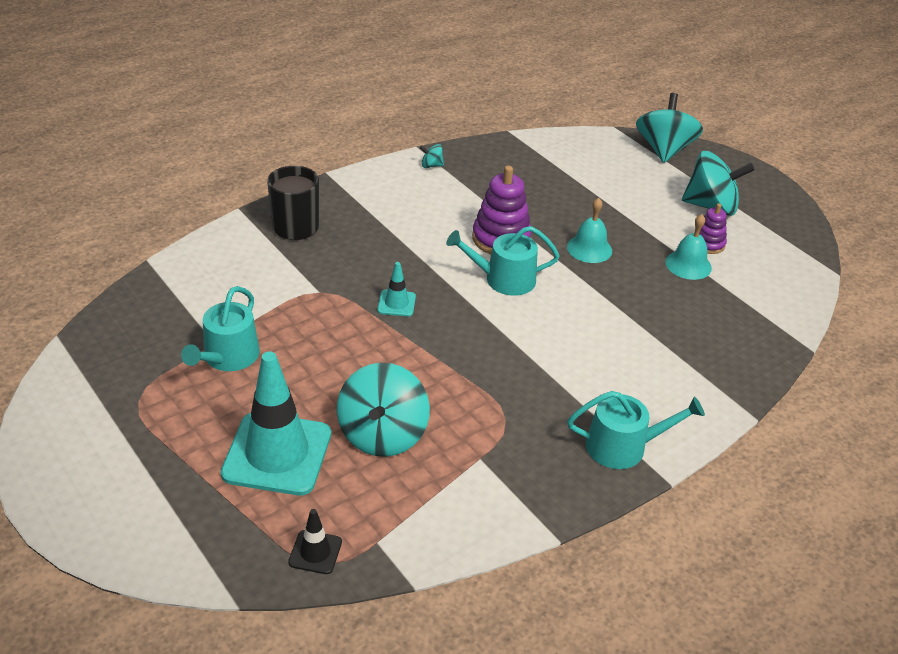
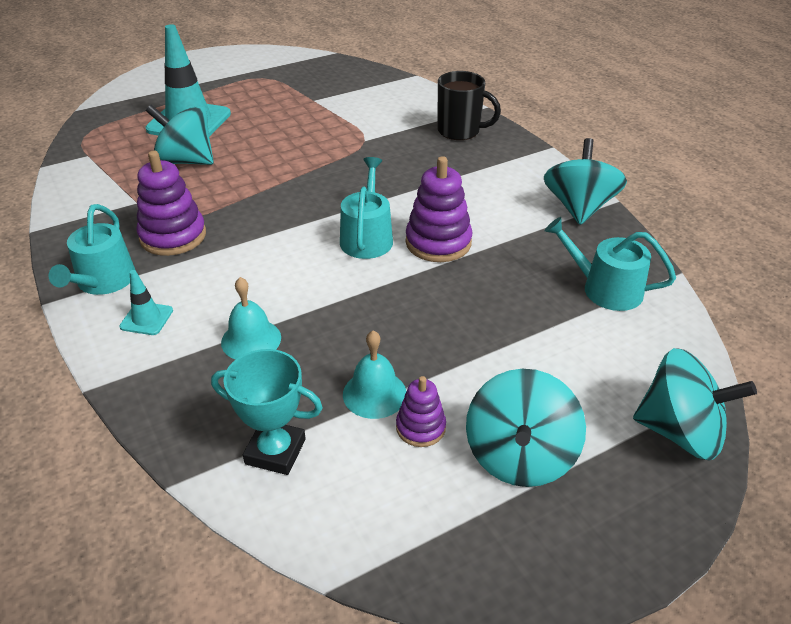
camera: 100 degrees right, 0 degrees up
turquoise watering can [181,286,260,371] -> turquoise watering can moved to [545,217,676,311]
black traffic cone [288,509,342,574] -> none
turquoise traffic cone [378,262,416,317] -> turquoise traffic cone moved to [119,270,173,335]
turquoise spinning top [420,144,444,168] -> turquoise spinning top [544,138,627,225], size x2.39
turquoise bell [567,198,612,263] -> turquoise bell moved to [221,277,281,360]
none -> purple stacking toy [136,151,206,256]
none -> turquoise trophy [211,349,323,475]

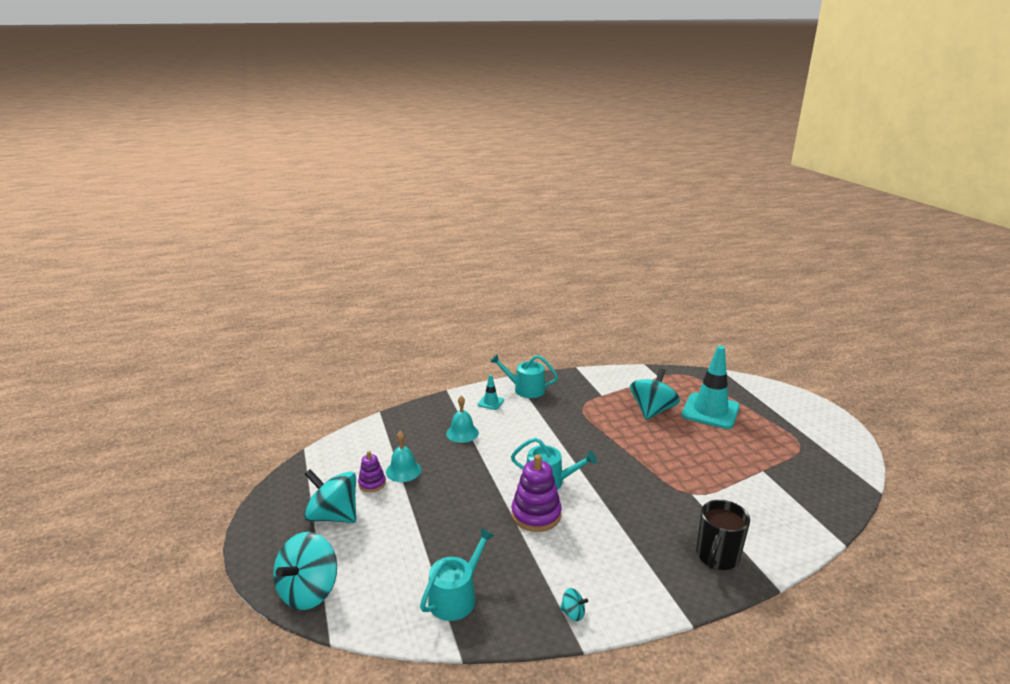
camera: 100 degrees right, 15 degrees down
purple stacking toy [136,151,206,256] -> none
turquoise trophy [211,349,323,475] -> none
turquoise spinning top [544,138,627,225] -> turquoise spinning top [560,588,588,621], size x0.42

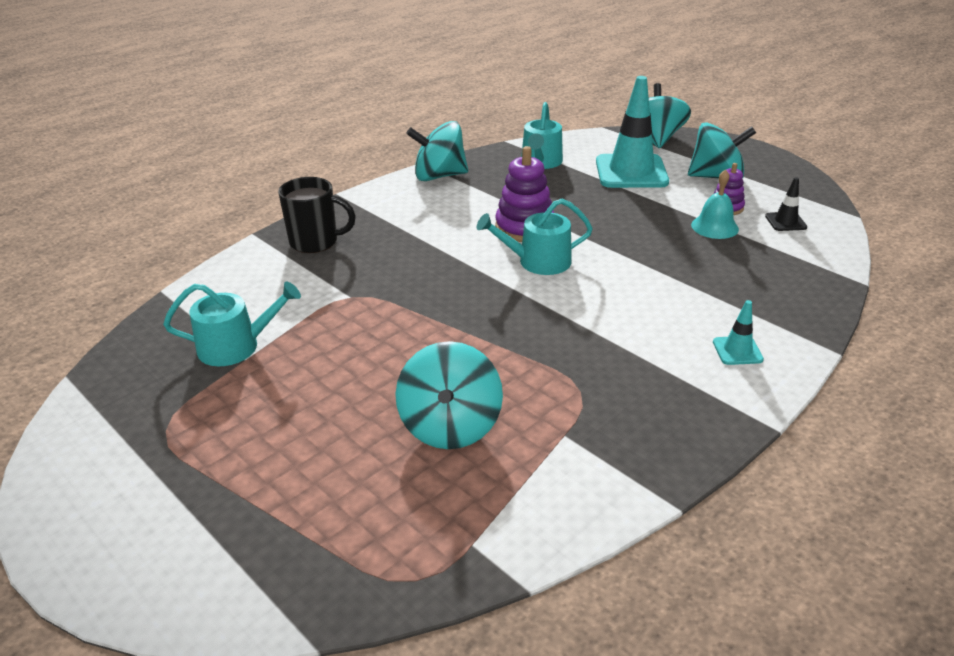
camera: 155 degrees right, 10 degrees up
turquoise bell [446,396,479,443] -> none
turquoise watering can [490,354,558,398] -> turquoise watering can moved to [163,282,301,366]
turquoise spinning top [560,588,588,621] -> turquoise spinning top [406,121,468,181], size x2.39
turquoise traffic cone [681,346,740,429] -> turquoise traffic cone moved to [596,76,669,188]
black mug [696,500,750,570] -> black mug turned 90 degrees clockwise [278,177,356,253]
none -> black traffic cone [765,177,807,231]

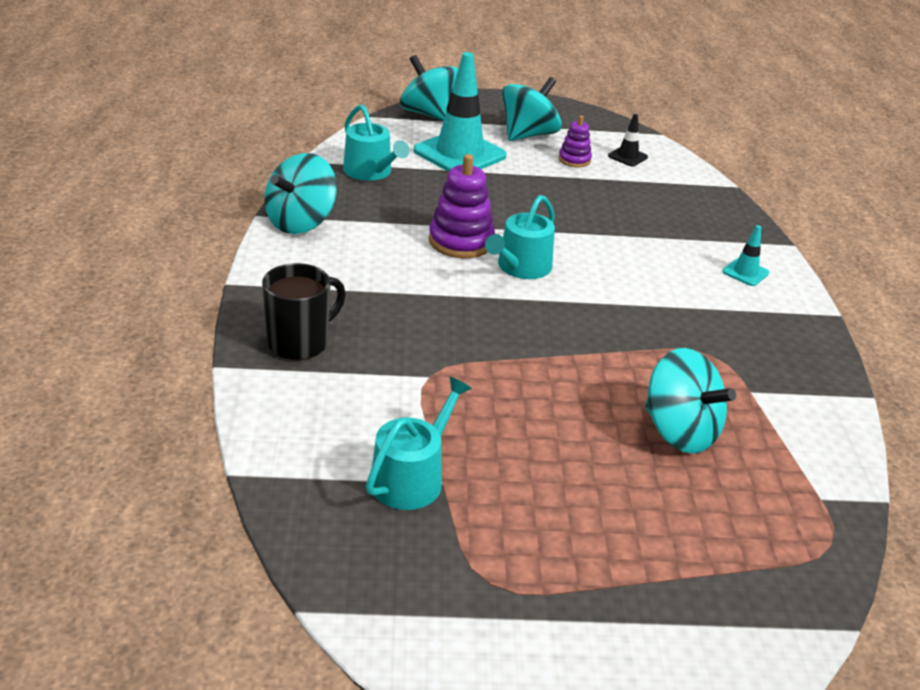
camera: 50 degrees left, 0 degrees up
turquoise bell [691,169,739,239] -> none

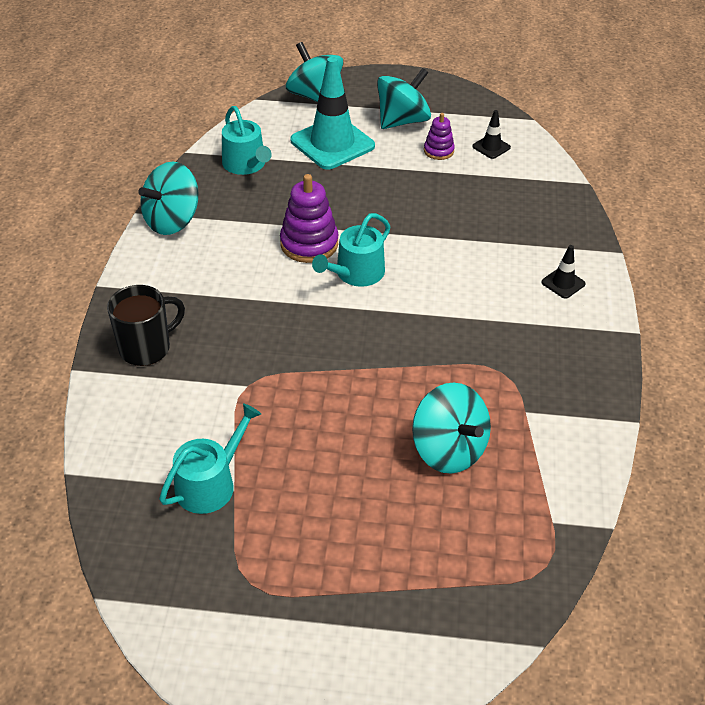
camera: 10 degrees right, 10 degrees up
turquoise traffic cone [722,225,769,286] -> black traffic cone [541,245,586,299]

